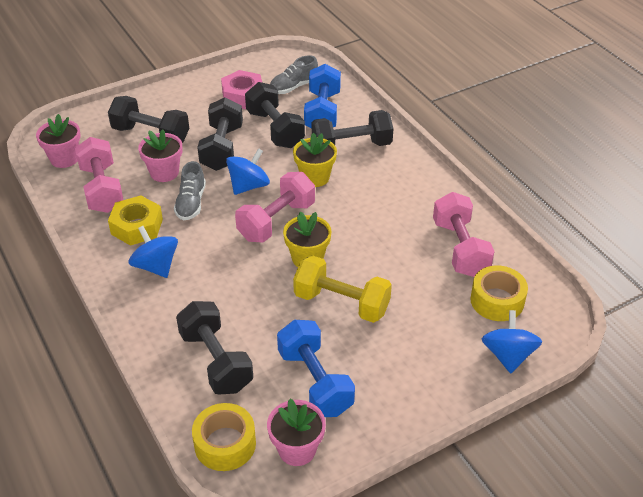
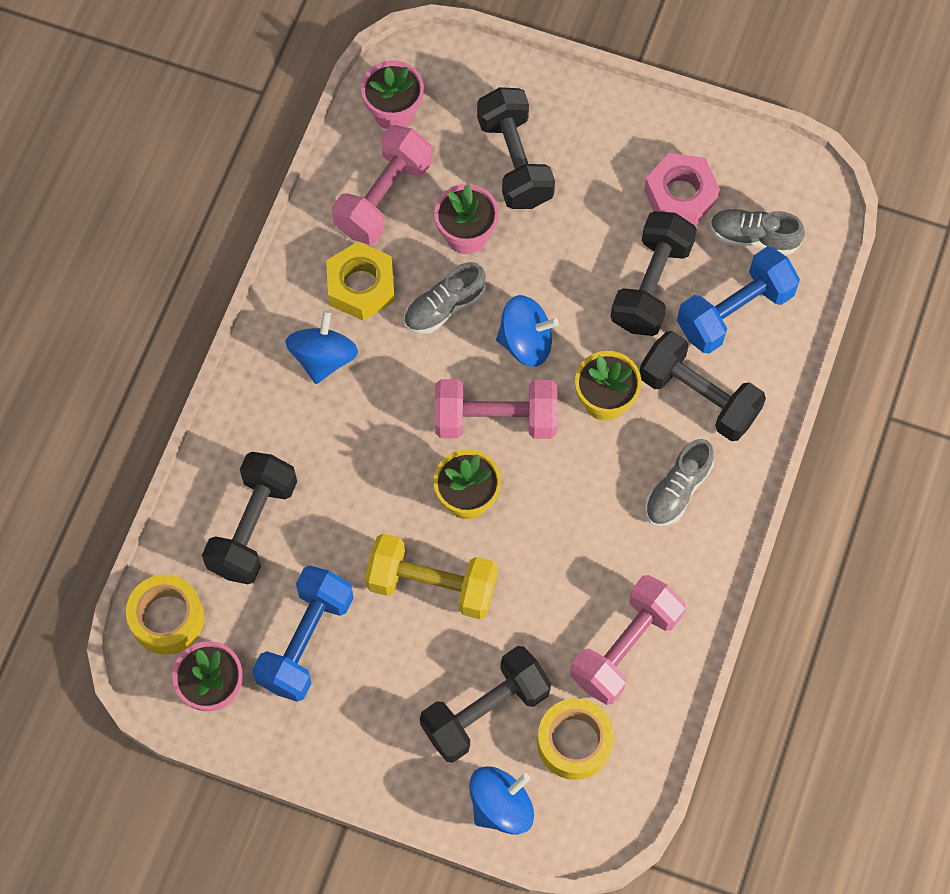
camera: 50 degrees right, 25 degrees up
black dumbbell [197,97,243,171] -> black dumbbell moved to [420,646,551,763]
yellow dumbbell [293,255,392,323] -> yellow dumbbell turned 60 degrees counterclockwise [365,533,498,619]
none -> grey shoe [645,439,714,526]

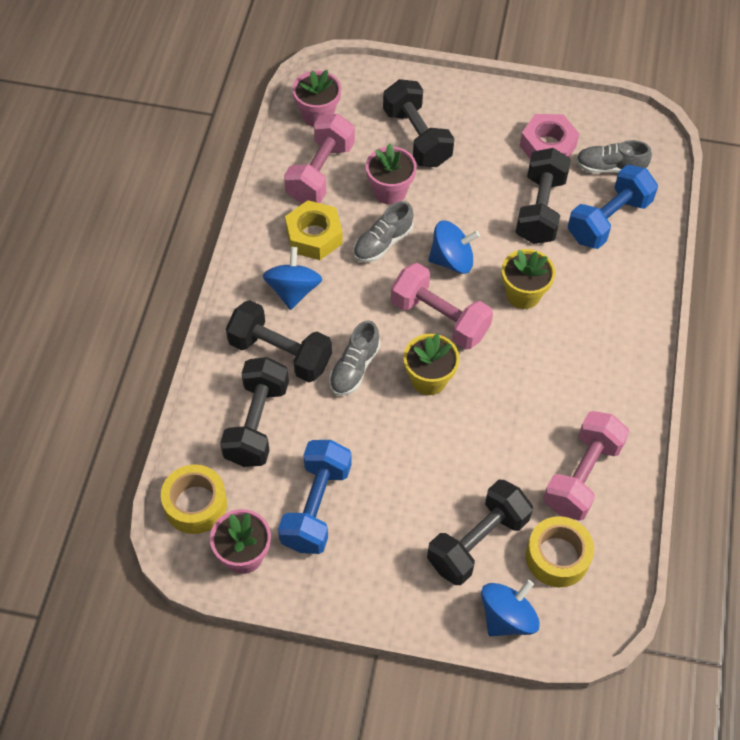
camera: 10 degrees left, 10 degrees down
yellow dumbbell [365,533,498,619] -> none
pink dumbbell [435,379,558,439] -> pink dumbbell turned 45 degrees clockwise [391,263,493,350]
black dumbbell [639,331,766,441] -> black dumbbell moved to [226,300,332,382]
grey shoe [645,439,714,526] -> grey shoe moved to [329,320,381,396]

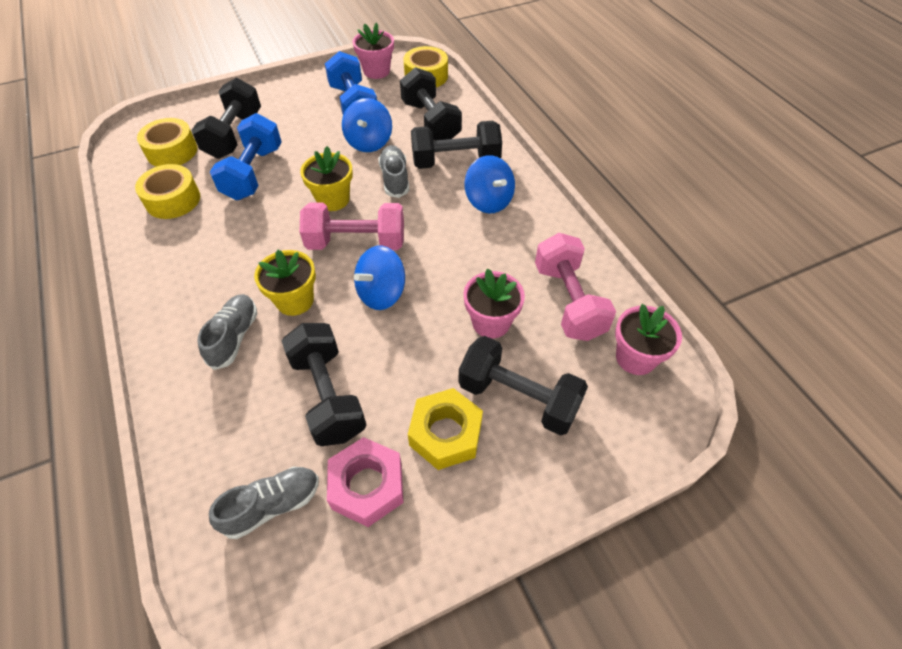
camera: 145 degrees right, 5 degrees down
yellow nut [285,200,343,260] -> yellow nut moved to [408,388,483,470]
grey shoe [353,201,414,262] -> grey shoe moved to [198,294,257,370]
blue spinning top [481,580,540,636] -> blue spinning top moved to [342,98,392,152]
pink dumbbell [543,411,629,521] -> yellow tape [135,164,200,219]
blue dumbbell [568,165,658,249] -> blue dumbbell moved to [210,113,282,200]

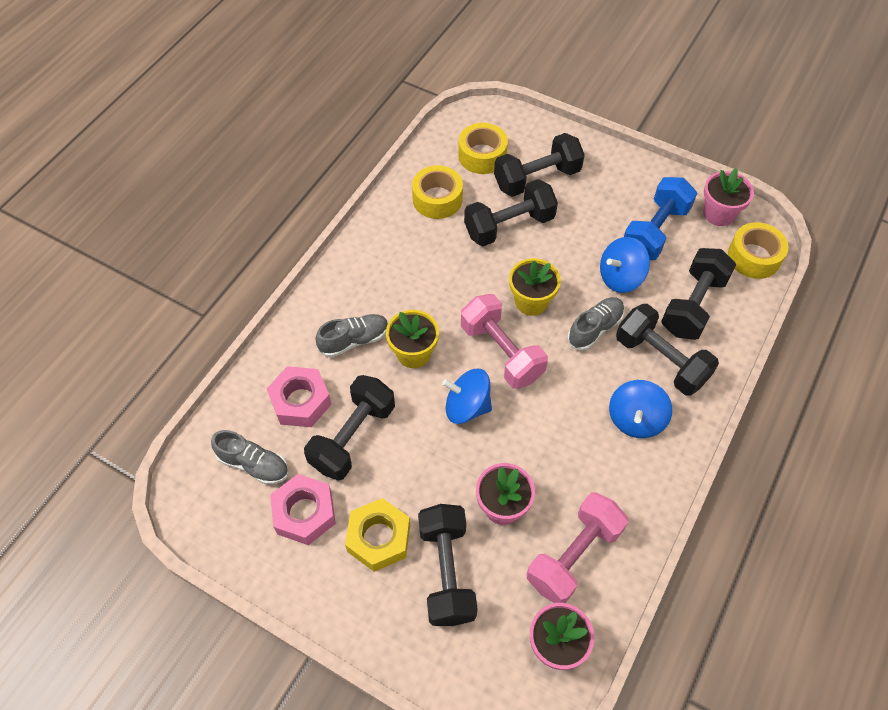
camera: 55 degrees right, 5 degrees up
blue dumbbell [210,113,282,200] -> black dumbbell [464,179,558,246]
none -> pink nut [267,366,332,427]

